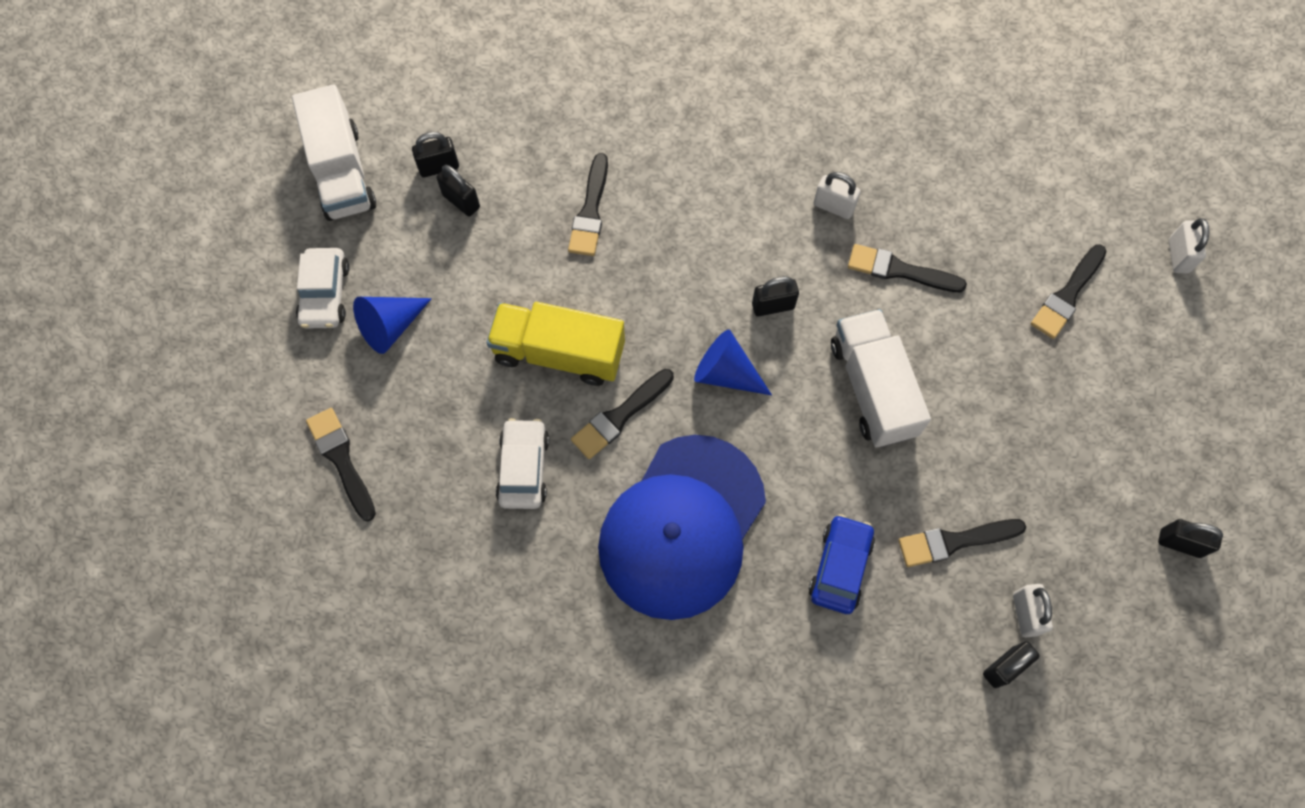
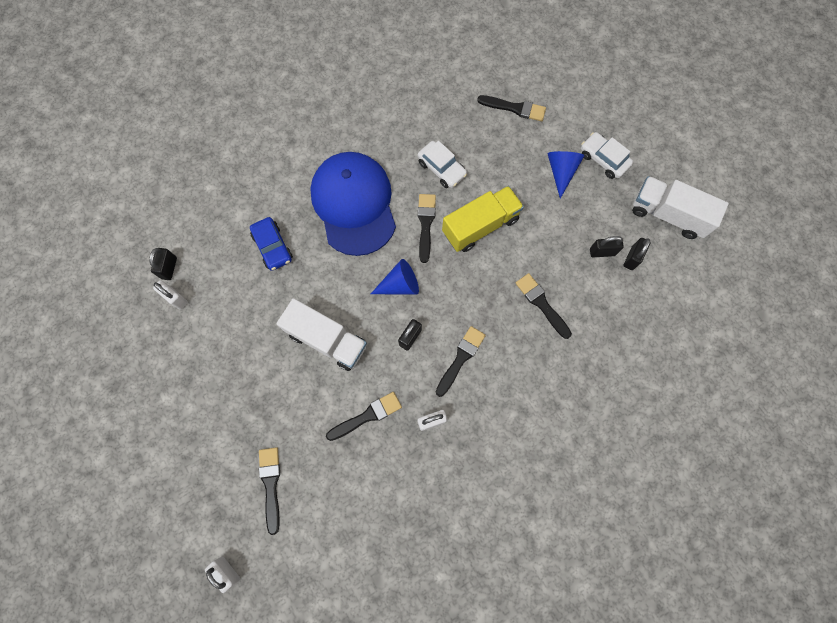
camera: 135 degrees right, 5 degrees up
black brush [898,519,1026,567] -> black brush moved to [436,326,486,397]
black padlock [1158,519,1223,558] -> none

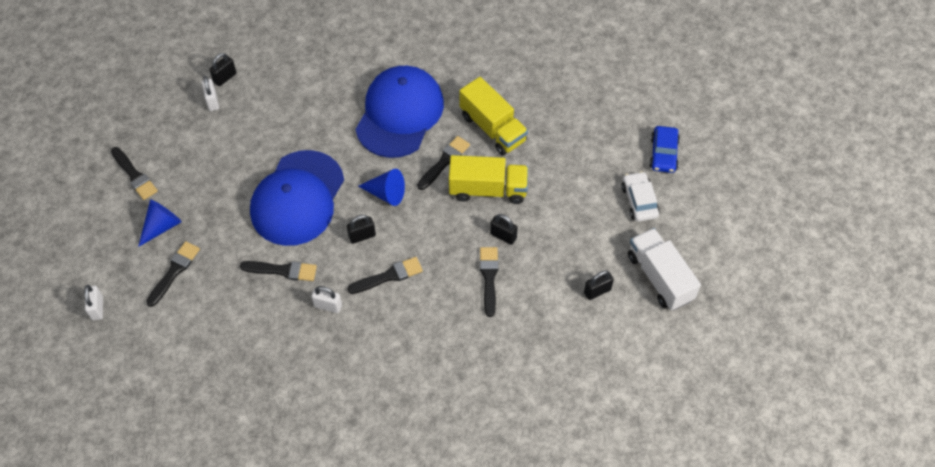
camera: 35 degrees right, 15 degrees down
blue car [250,217,293,271] -> blue car moved to [649,126,680,173]
white truck [276,298,367,371] -> blue cap [250,150,344,246]
white car [418,141,467,188] -> yellow truck [459,77,528,156]
black brush [477,95,546,121] -> black brush moved to [111,147,158,200]
blue cone [547,151,585,199] -> blue cone moved to [138,199,182,247]
black padlock [590,236,624,257] -> black padlock moved to [490,214,518,245]

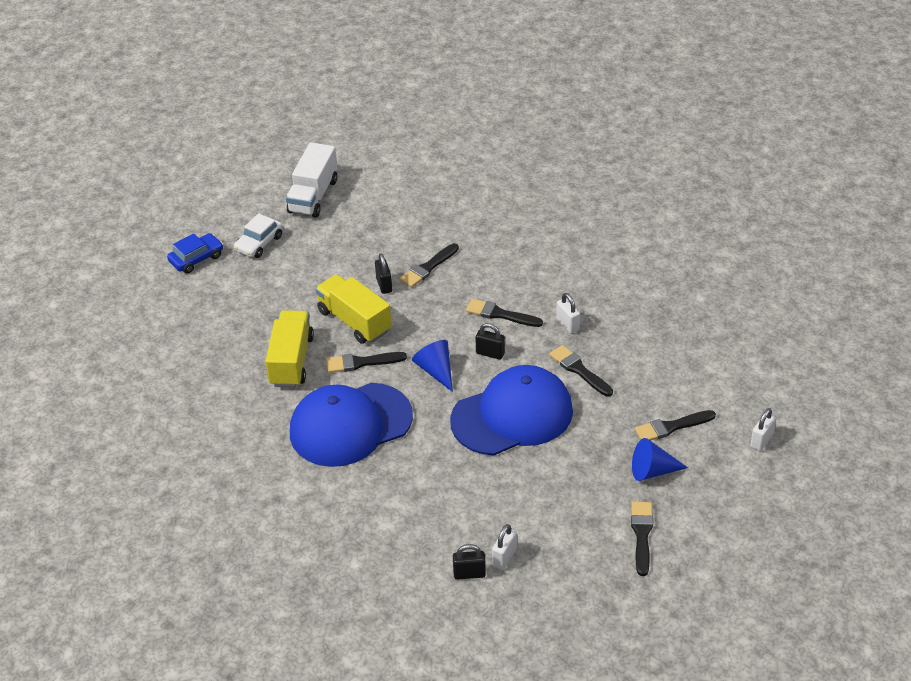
camera: 135 degrees left, 15 degrees down
black padlock [584,270,614,300] -> none

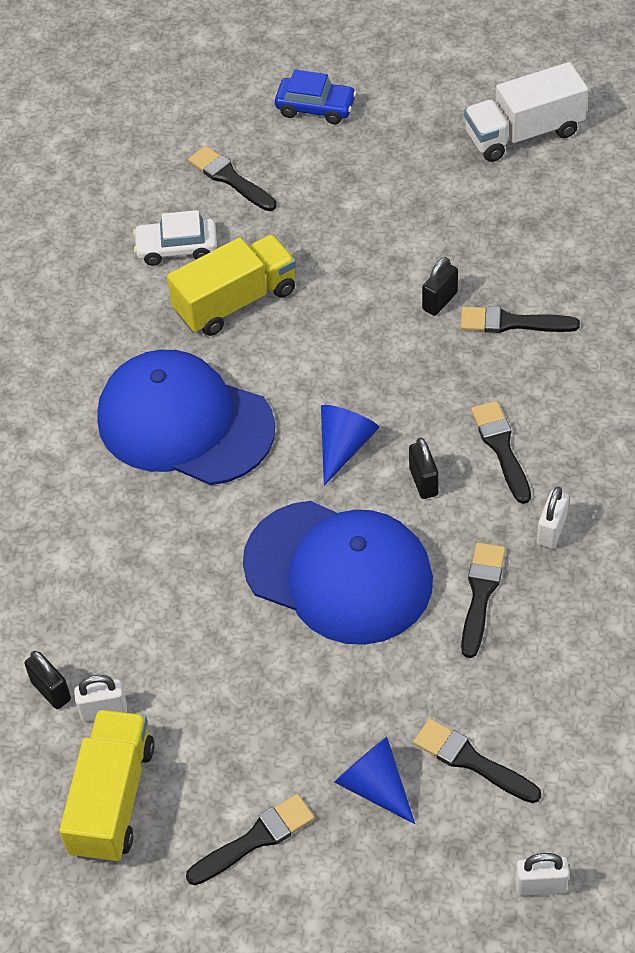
camera: 55 degrees right, 10 degrees up
white car [234,213,283,258] -> white car moved to [133,210,217,266]
yellow truck [315,275,392,344] -> yellow truck moved to [59,709,155,863]
black brush [326,352,407,373] -> black brush moved to [188,146,277,211]

